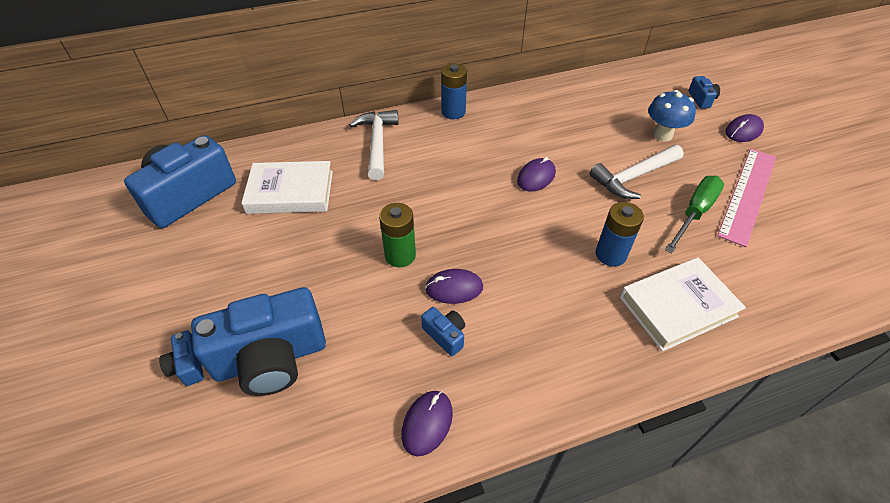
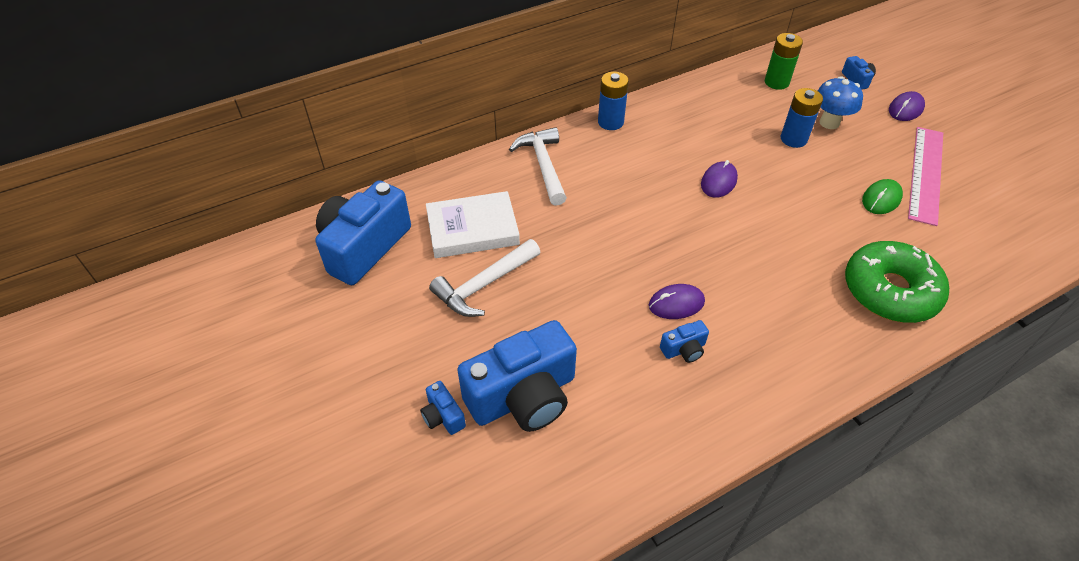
camera: 10 degrees left, 0 degrees up
green battery [379,203,416,267] -> green battery moved to [765,33,803,90]
purple mouse [401,391,453,456] -> none
blue camera [421,307,465,356] -> blue camera turned 120 degrees clockwise [660,320,709,363]
white hammer [590,145,684,199] -> white hammer moved to [429,239,540,317]
blue battery [595,202,644,267] -> blue battery moved to [780,88,823,148]
white book [620,257,746,352] -> green donut [845,241,949,323]
green screwdriver [665,176,724,253] -> green mouse [862,179,903,214]

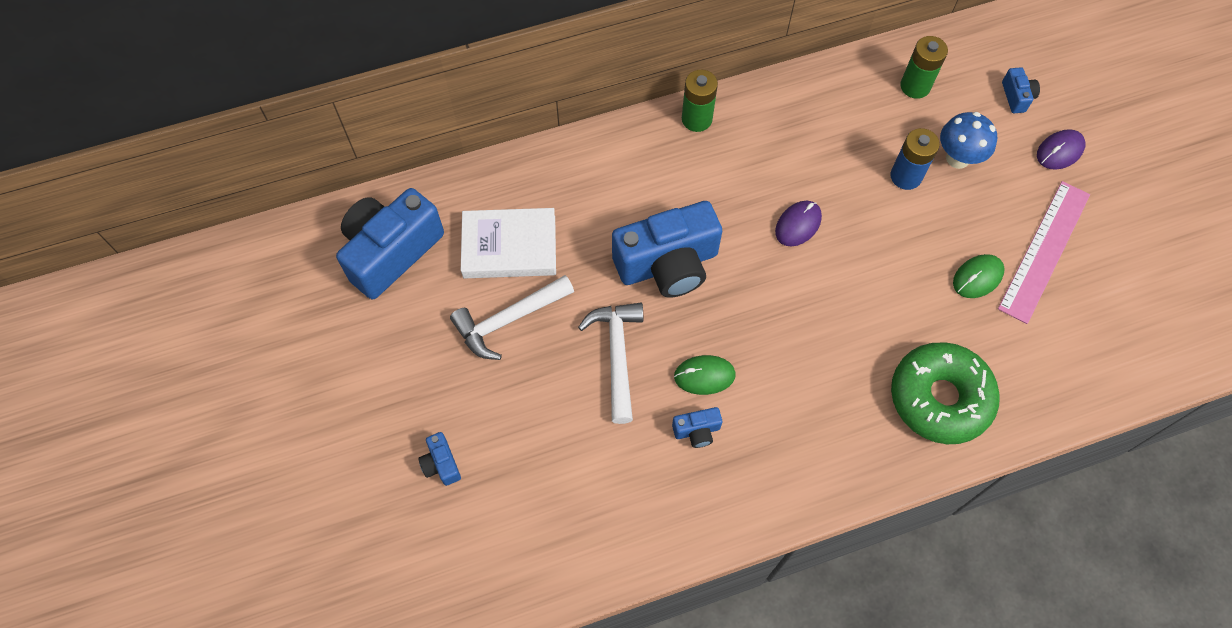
camera: 10 degrees right, 15 degrees up
blue camera [457,320,577,432] -> blue camera moved to [612,201,722,298]
white hammer [509,127,567,206] -> white hammer moved to [578,303,643,424]
blue battery [598,72,629,130] -> green battery [682,70,718,132]
purple mouse [649,284,705,319] -> green mouse [674,355,736,395]

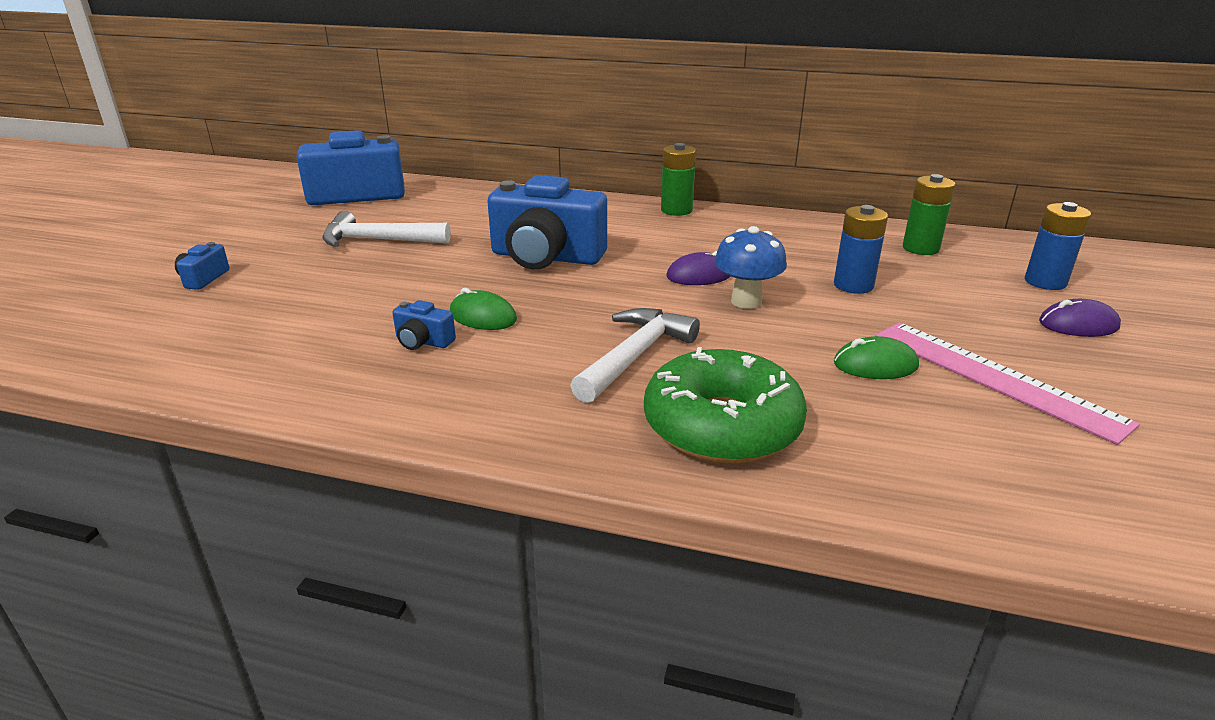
camera: 35 degrees right, 35 degrees down
white book [461,208,556,279] -> none
white hammer [578,303,643,424] -> white hammer moved to [570,308,700,403]
blue mushroom [940,112,997,169] -> blue mushroom moved to [714,226,787,309]
pink ruler [998,181,1090,324] -> pink ruler turned 75 degrees clockwise [875,322,1140,445]
blue camera [1002,67,1040,113] -> blue battery [1025,202,1091,290]

